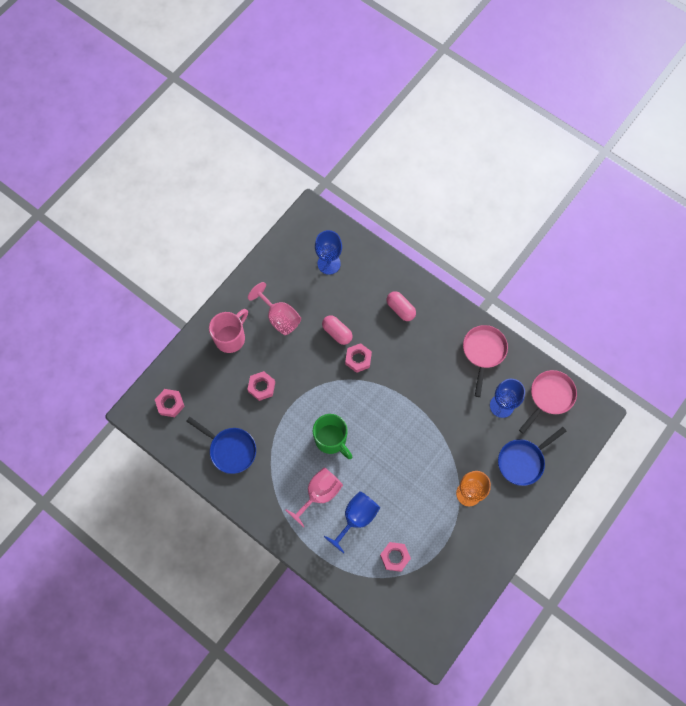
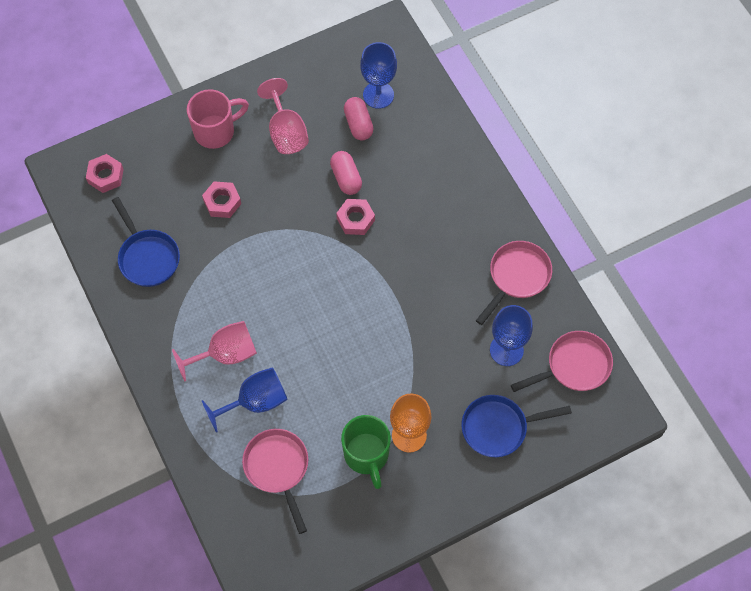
camera: 25 degrees right, 5 degrees down
green mug [313,414,352,459] -> green mug moved to [341,415,391,489]
pink nut [380,542,411,572] -> pink pan [242,429,308,534]
pink capsule [387,291,416,321] -> pink capsule moved to [344,97,374,140]

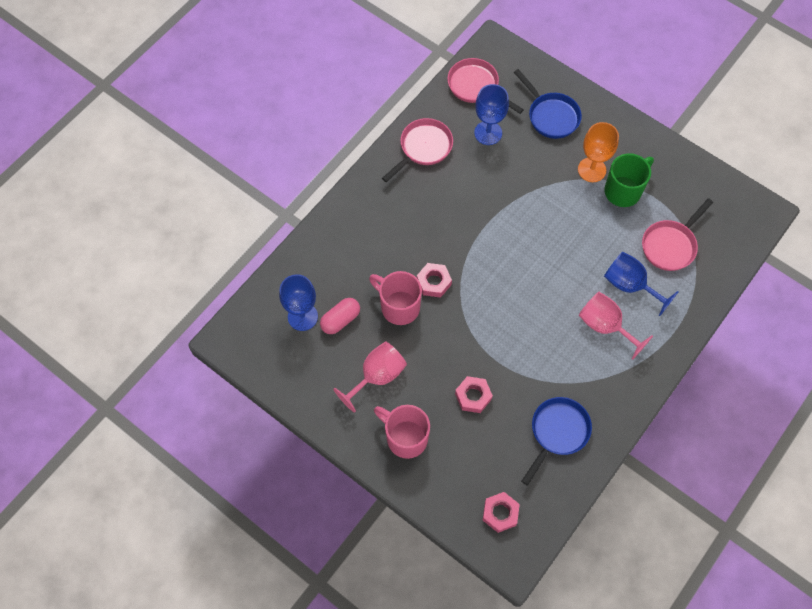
camera: 115 degrees left, 0 degrees up
pink capsule [330,151,362,195] -> pink mug [369,271,422,325]
pink pan [476,241,552,325] -> pink pan turned 120 degrees clockwise [382,118,453,182]

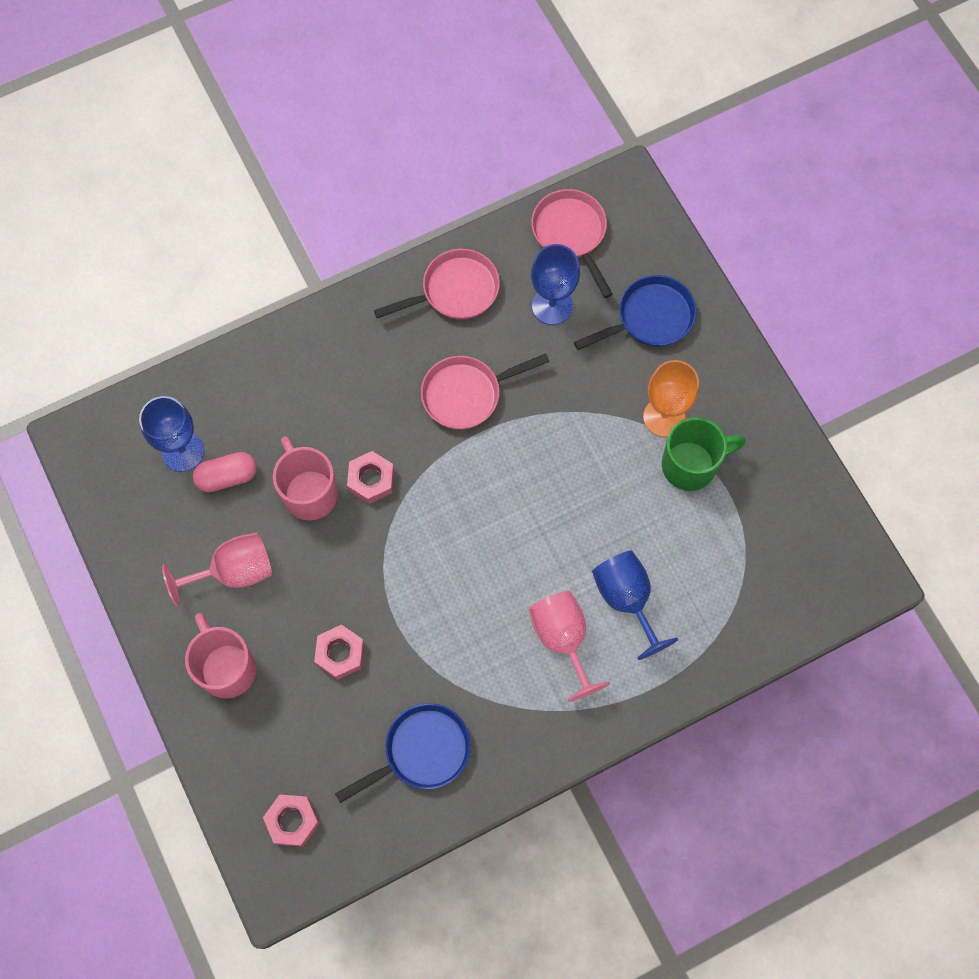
camera: 25 degrees right, 5 degrees up
blue pan [514,69,582,139] -> blue pan turned 105 degrees counterclockwise [574,275,697,350]
pink pan [642,198,713,271] -> pink pan moved to [421,353,550,430]

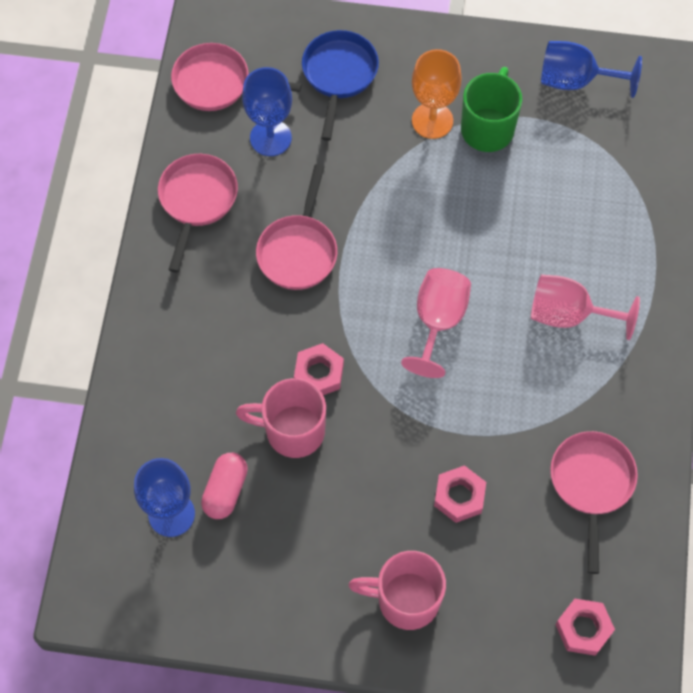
camera: 55 degrees left, 5 degrees down
pink goblet [162,532,272,607] -> pink goblet moved to [401,268,471,378]
blue pan [335,703,471,803] -> pink pan [550,431,638,574]
blue goblet [592,551,678,660] -> blue goblet moved to [541,41,642,98]

